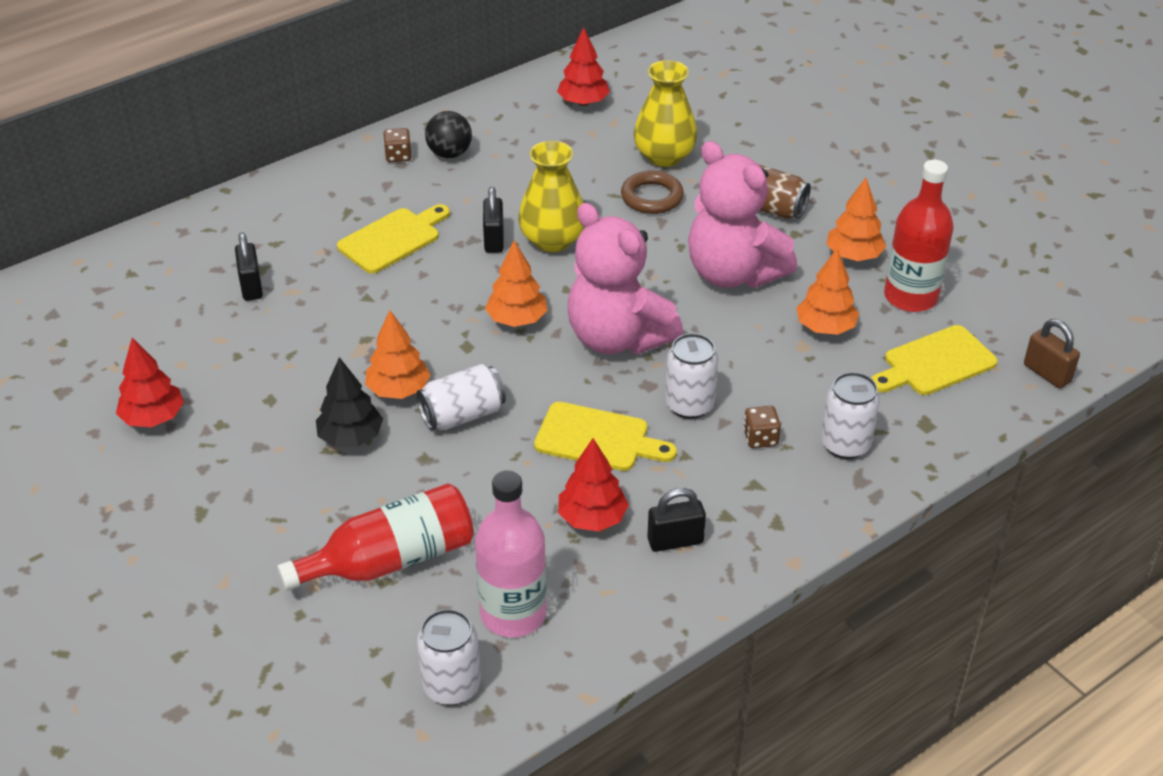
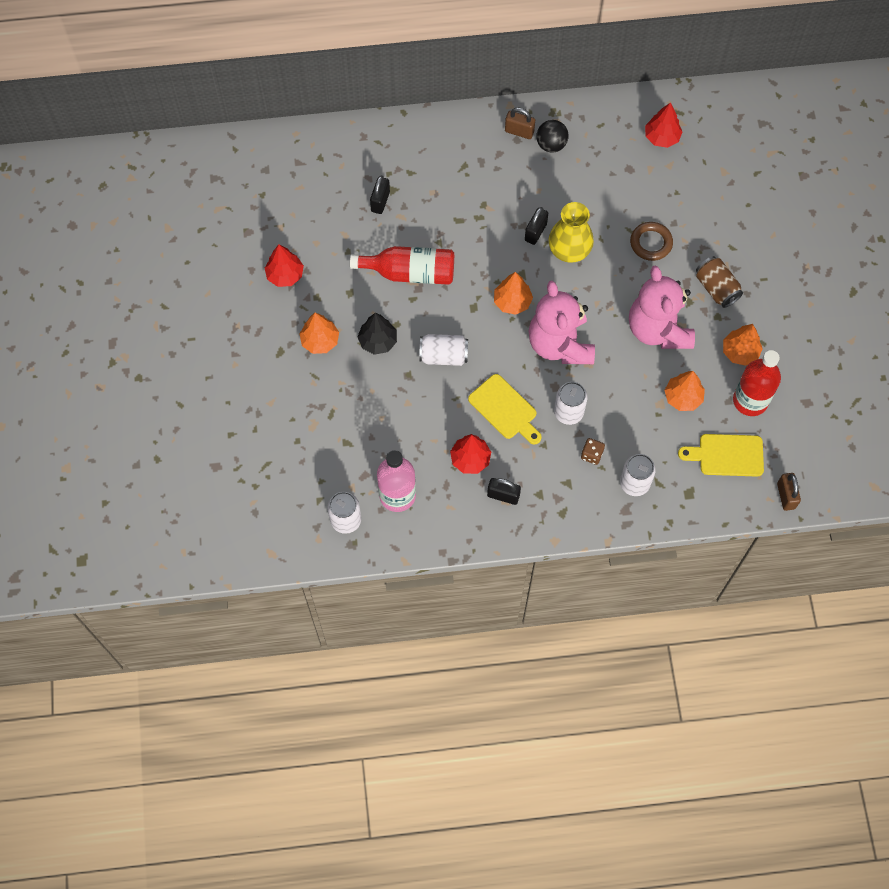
camera: 30 degrees right, 25 degrees up
red bottle [277,483,474,591] -> red bottle moved to [350,246,454,285]
yellow cutting board [337,204,450,274] -> none
orange tree [365,310,431,399] -> orange tree moved to [299,313,339,354]
brown dice [383,128,412,162] -> brown padlock [505,107,535,139]
yellow vase [633,60,698,167] -> none

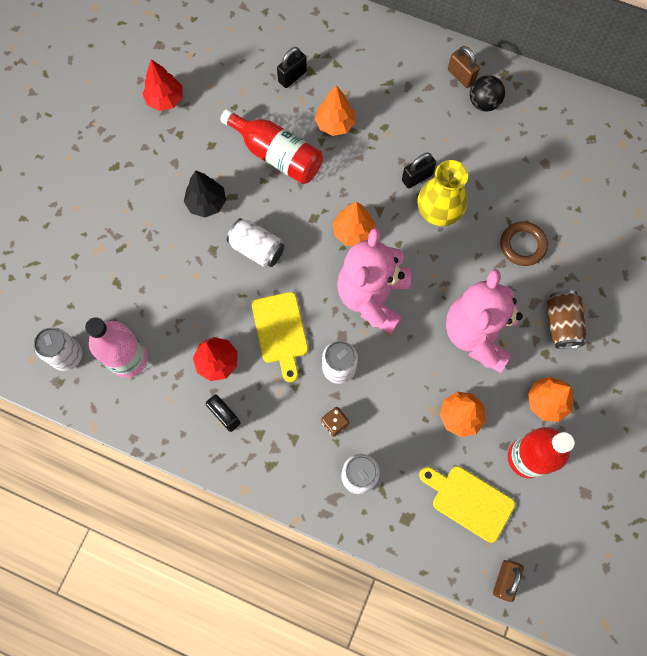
camera: 30 degrees right, 5 degrees up
orange tree [299,313,339,354] -> orange tree moved to [315,85,355,136]
red tree [645,102,683,148] -> none

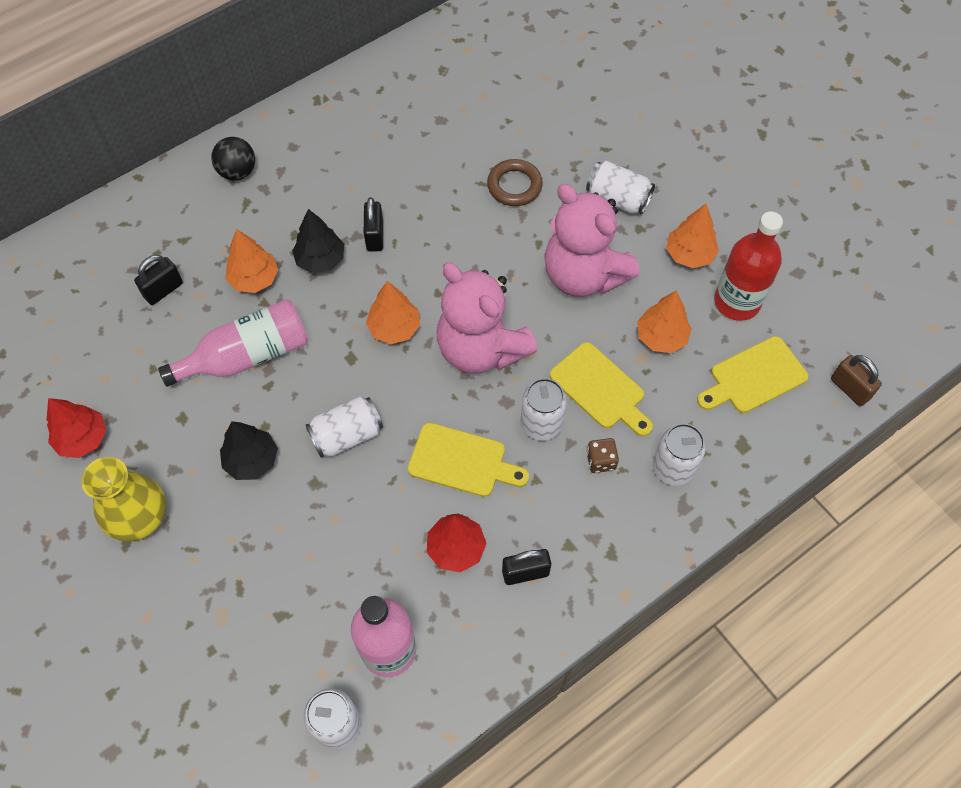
camera: 60 degrees left, 10 degrees down
red bottle [220,109,323,184] -> pink bottle [158,299,308,387]
black padlock [277,47,307,88] -> black padlock turned 60 degrees clockwise [134,255,183,305]
yellow vase [418,160,468,226] -> yellow vase moved to [81,457,166,542]
brown padlock [448,46,480,88] -> none
black ball [470,75,505,112] -> black ball moved to [212,137,255,180]
brown can [547,290,587,349] -> white can [586,161,655,215]
none -> black tree [292,209,344,273]
none -> yellow cutting board [550,342,653,436]

